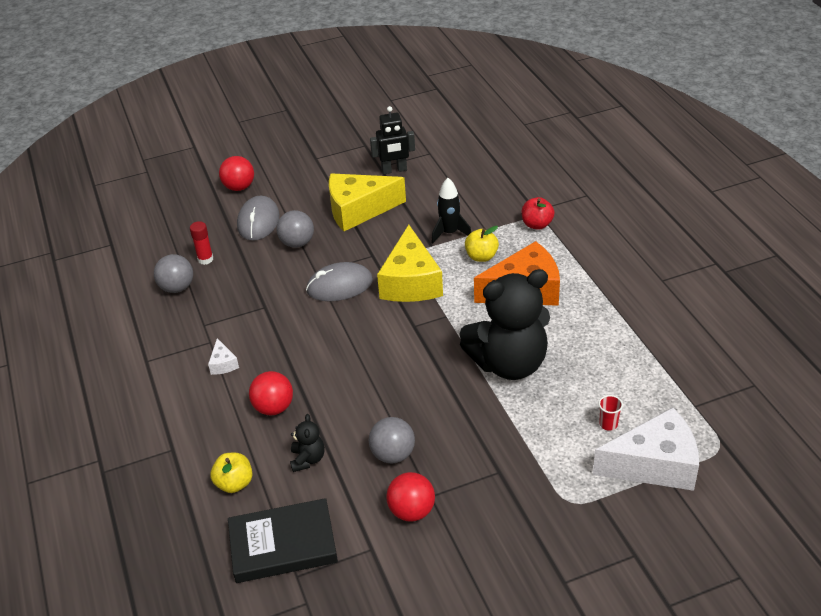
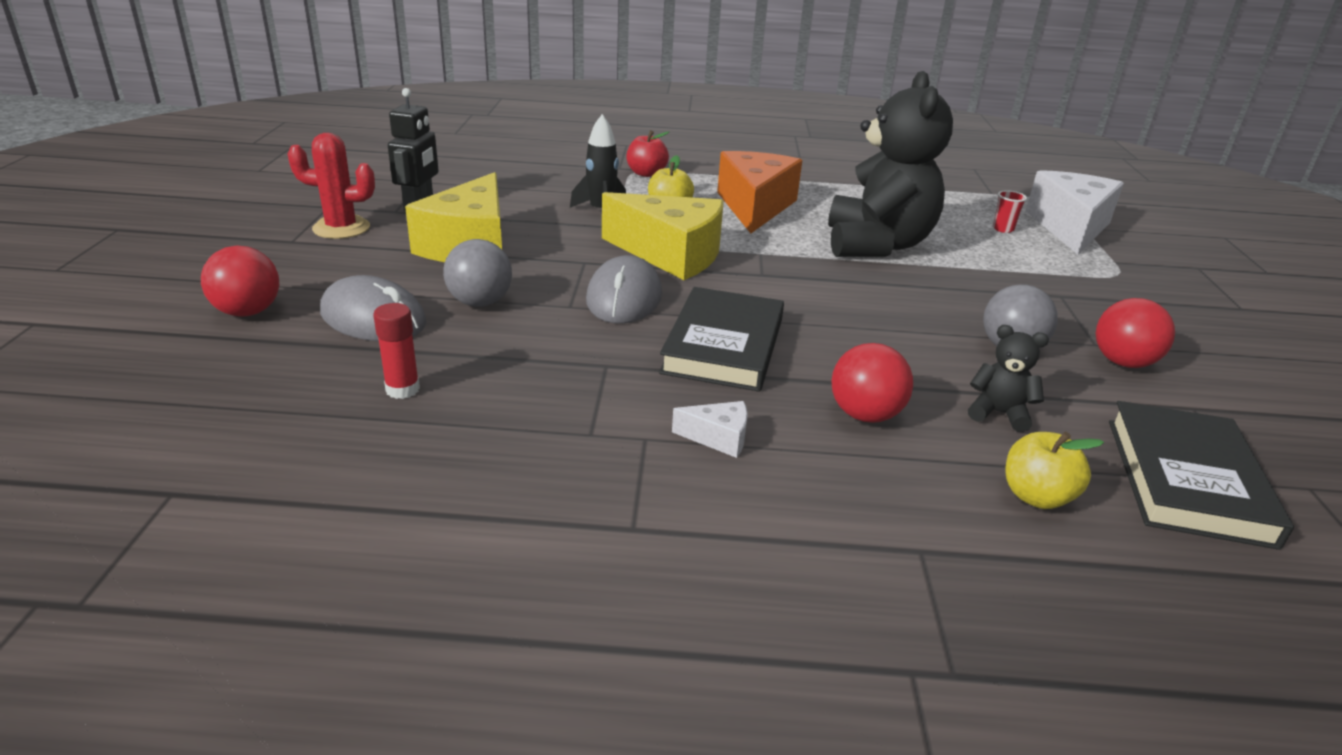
camera: 70 degrees left, 10 degrees down
grey ball [154,254,193,293] -> none
none -> red cactus [288,133,375,239]
none -> black book [659,287,784,392]

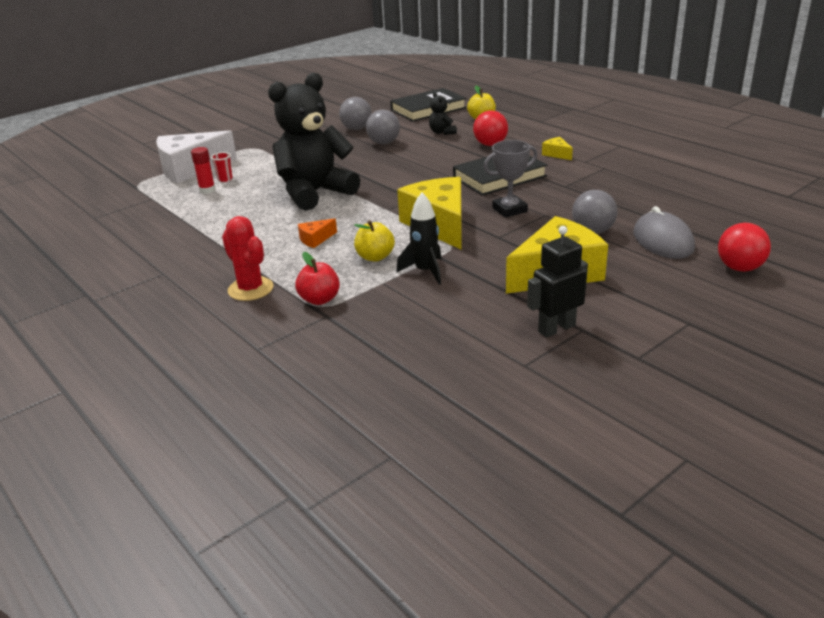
camera: 130 degrees left, 0 degrees up
red cactus [288,133,375,239] -> red cactus moved to [222,216,273,301]
red glue stick [373,303,420,399] -> red glue stick moved to [191,147,215,194]
grey mouse [586,255,662,324] -> grey trophy [484,140,538,218]
white cheese [672,401,748,458] -> yellow cheese [542,137,573,160]
orange cheese [717,151,802,233] -> orange cheese [298,218,337,248], size x0.43
red ball [1096,298,1175,368] -> grey ball [339,97,372,130]

